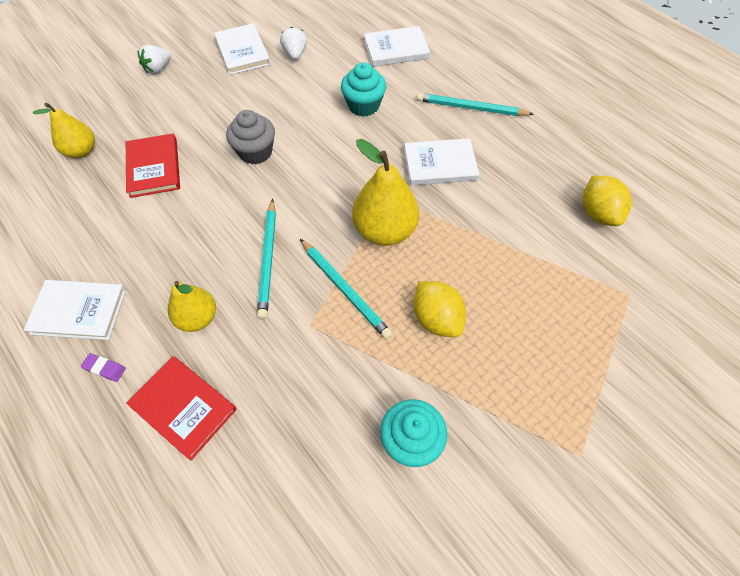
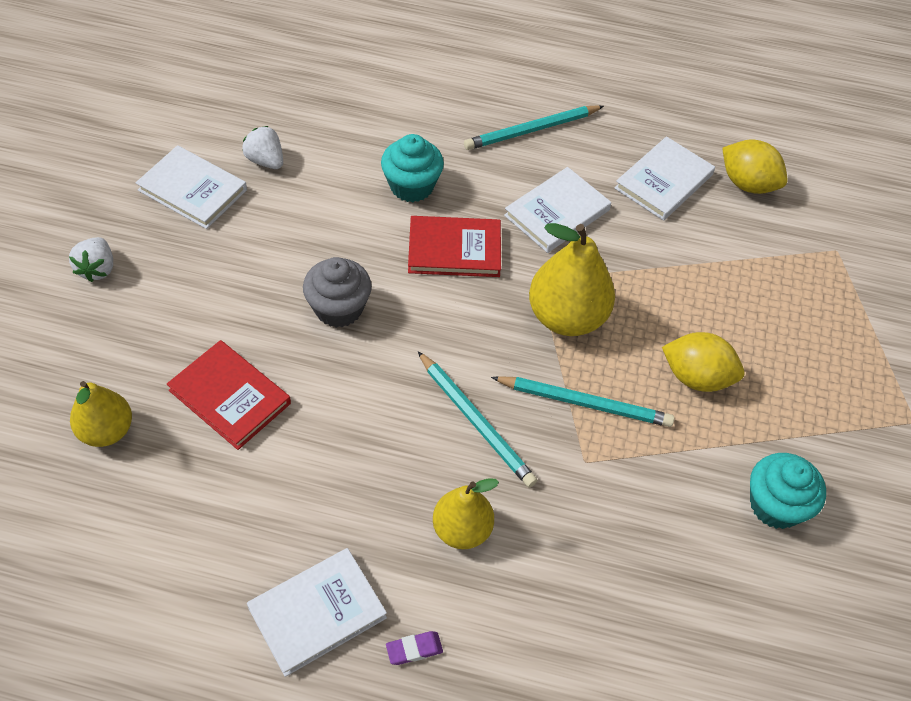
camera: 40 degrees left, 5 degrees down
red book [126,356,237,460] -> red book moved to [408,216,501,277]
white book [364,26,430,67] -> white book moved to [615,136,715,221]

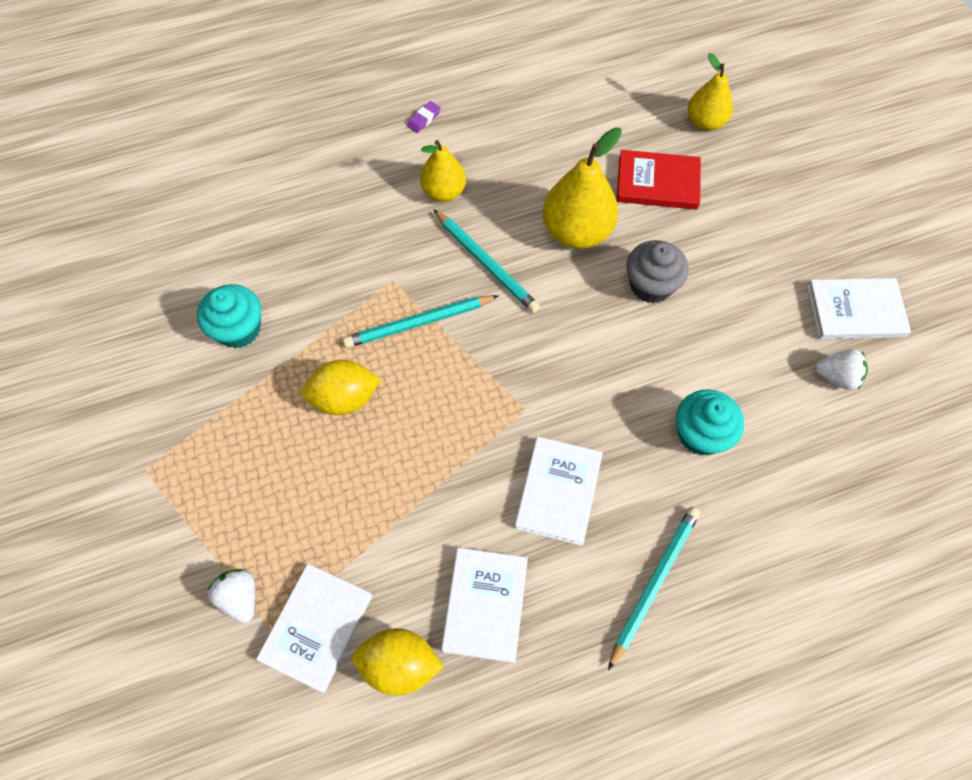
camera: 150 degrees right, 10 degrees up
white strawberry [69,237,113,282] -> white strawberry moved to [207,569,255,623]
white book [247,548,387,677] -> white book moved to [256,564,372,693]
red book [408,216,501,277] -> none
turquoise pencil [418,351,538,488] -> turquoise pencil turned 150 degrees counterclockwise [434,210,540,313]
yellow pear [529,223,615,336] -> yellow pear moved to [543,128,622,249]

